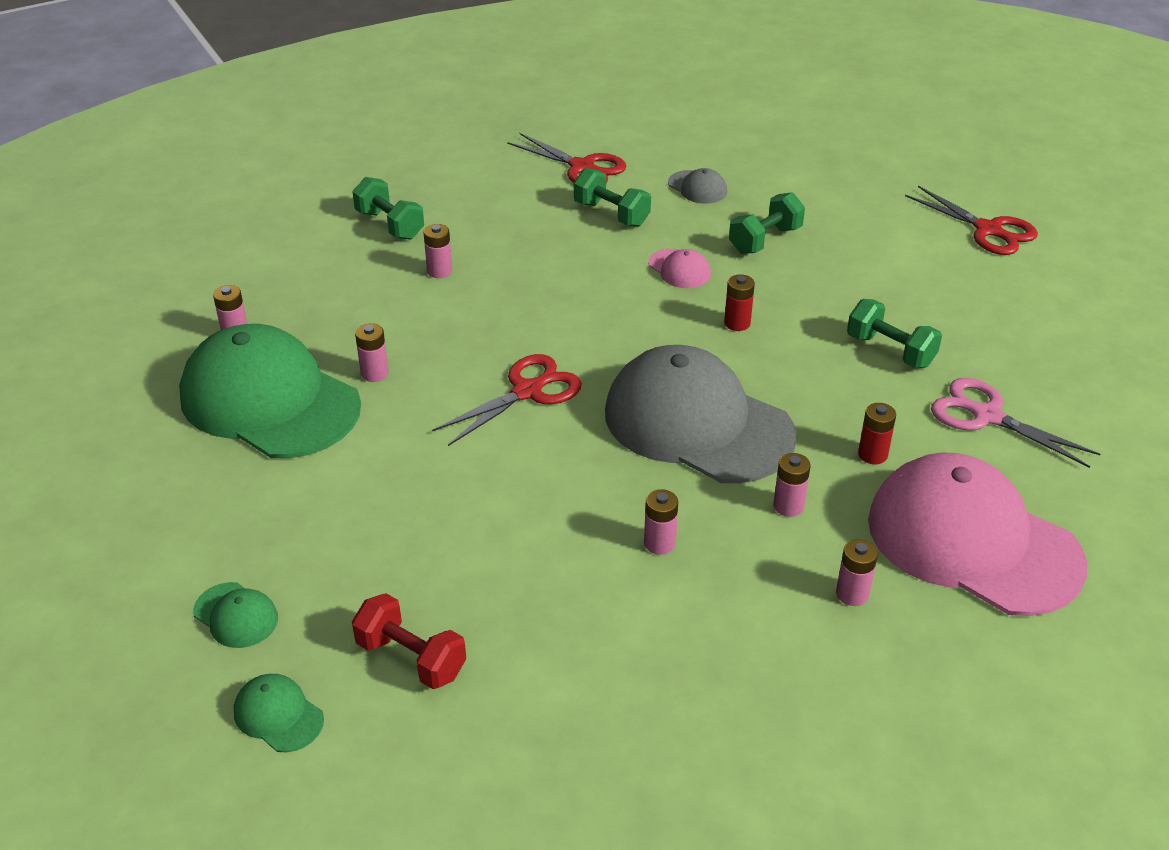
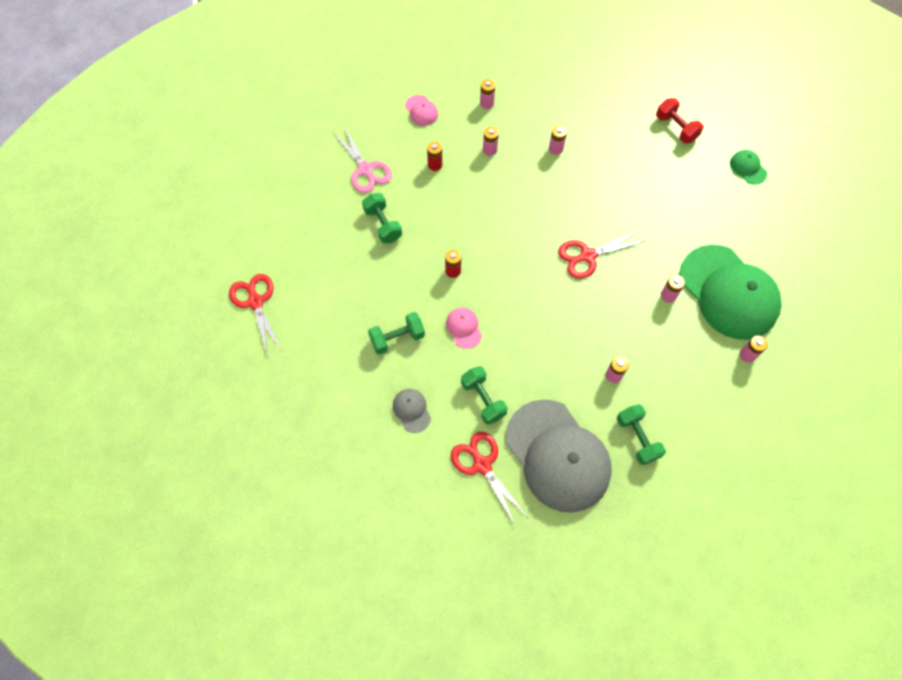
camera: 160 degrees left, 25 degrees up
green cap [234,674,324,752] -> none
grey cap [605,345,797,483] -> grey cap moved to [505,399,611,513]
pink cap [868,453,1087,616] -> pink cap [405,95,438,126], size x0.40

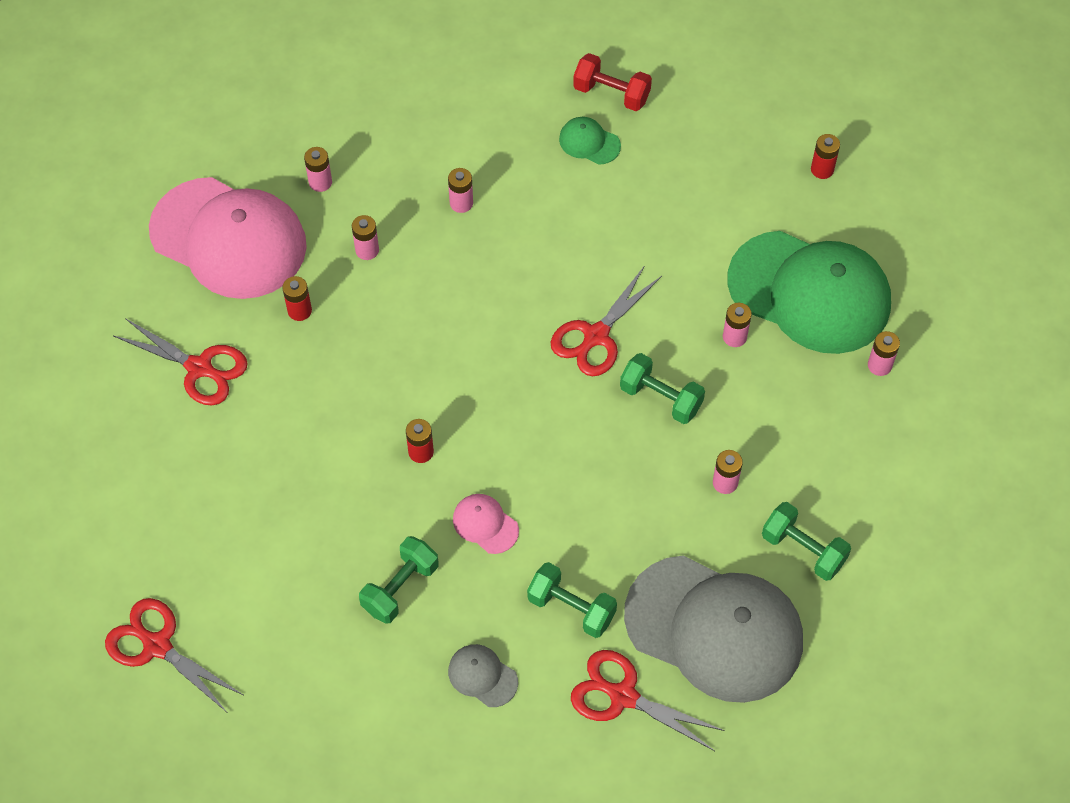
camera: 30 degrees left, 5 degrees down
pink scissors [334,127,392,193] -> red scissors [114,318,248,405]
green dumbbell [362,193,402,243] -> green dumbbell moved to [620,353,705,424]
pink cap [405,95,438,126] -> pink cap [149,177,307,299], size x2.50
green cap [730,150,767,185] -> green cap moved to [559,117,621,165]
none -> red battery [811,134,840,179]

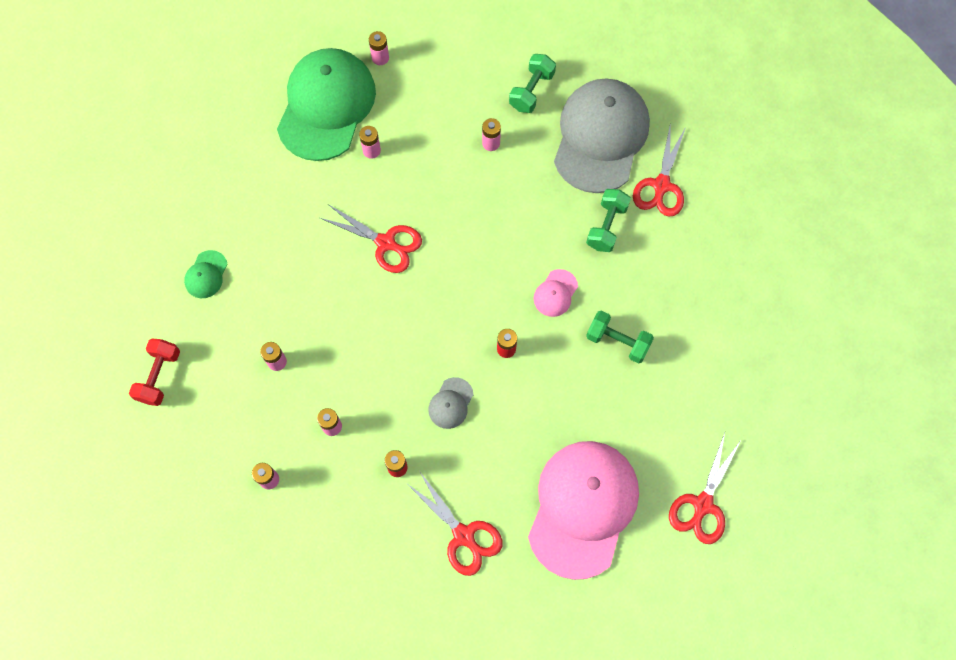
camera: 100 degrees left, 10 degrees up
red scissors [114,318,248,405] -> red scissors turned 120 degrees clockwise [405,471,502,576]
pink cap [149,177,307,299] -> pink cap moved to [528,441,639,580]
grey cap [448,644,518,707] -> grey cap moved to [428,377,474,429]
red dumbbell [573,53,652,111] -> red dumbbell moved to [129,339,180,406]
green dumbbell [620,353,705,424] -> none
red battery [811,134,840,179] -> none

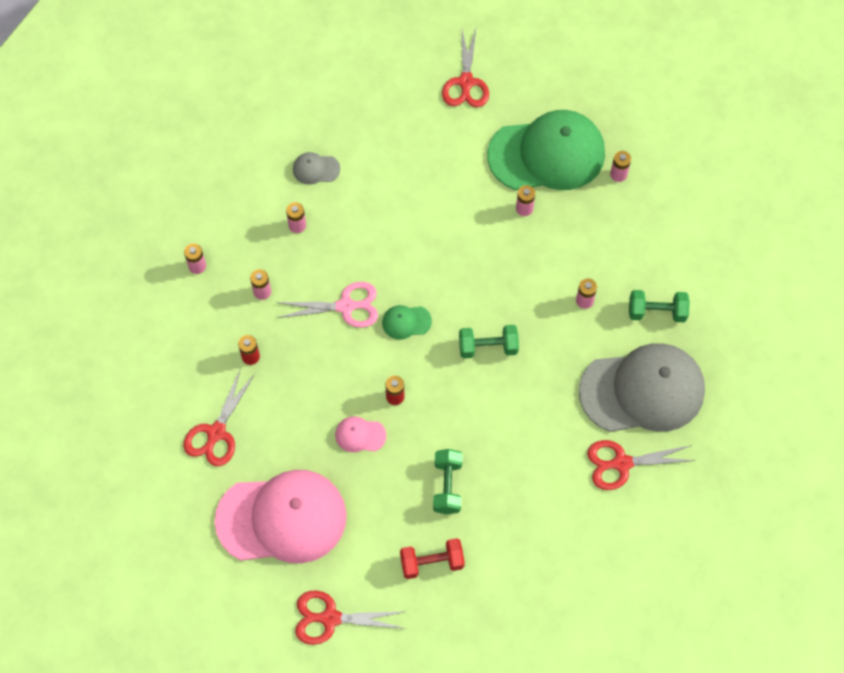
camera: 65 degrees right, 5 degrees down
red dumbbell [129,339,180,406] -> red dumbbell moved to [400,538,465,579]
green cap [184,250,228,298] -> green cap moved to [382,305,432,340]
red scissors [320,204,422,273] -> red scissors moved to [442,29,489,107]
grey cap [428,377,474,429] -> grey cap moved to [293,152,340,185]
pink cap [534,269,578,317] -> pink cap moved to [335,416,386,452]
green dumbbell [586,189,631,252] -> green dumbbell moved to [459,325,519,359]
none -> pink scissors [276,282,378,328]

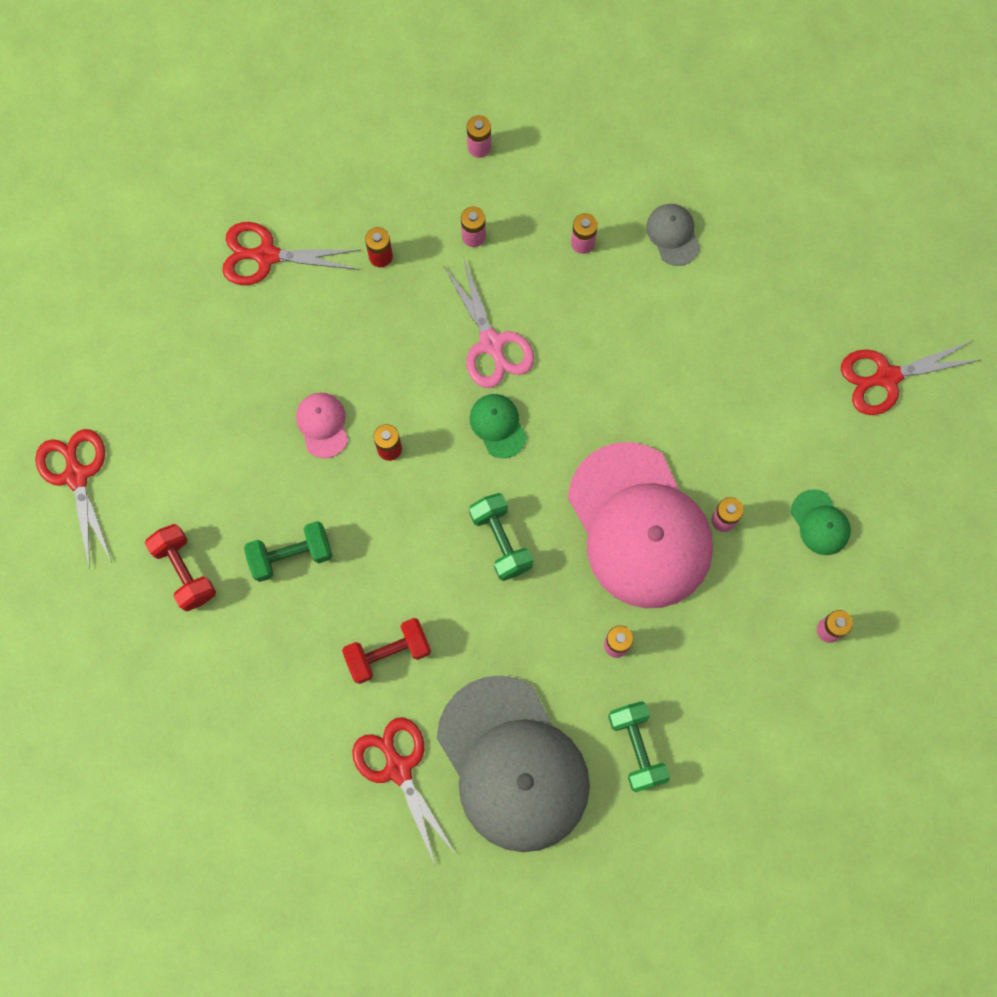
camera: 70 degrees right, 10 degrees up
pink cap [215,470,347,563] -> pink cap moved to [568,442,713,608]
green cap [487,110,605,190] -> green cap [791,489,851,555], size x0.40
none -> red dumbbell [342,618,431,684]

